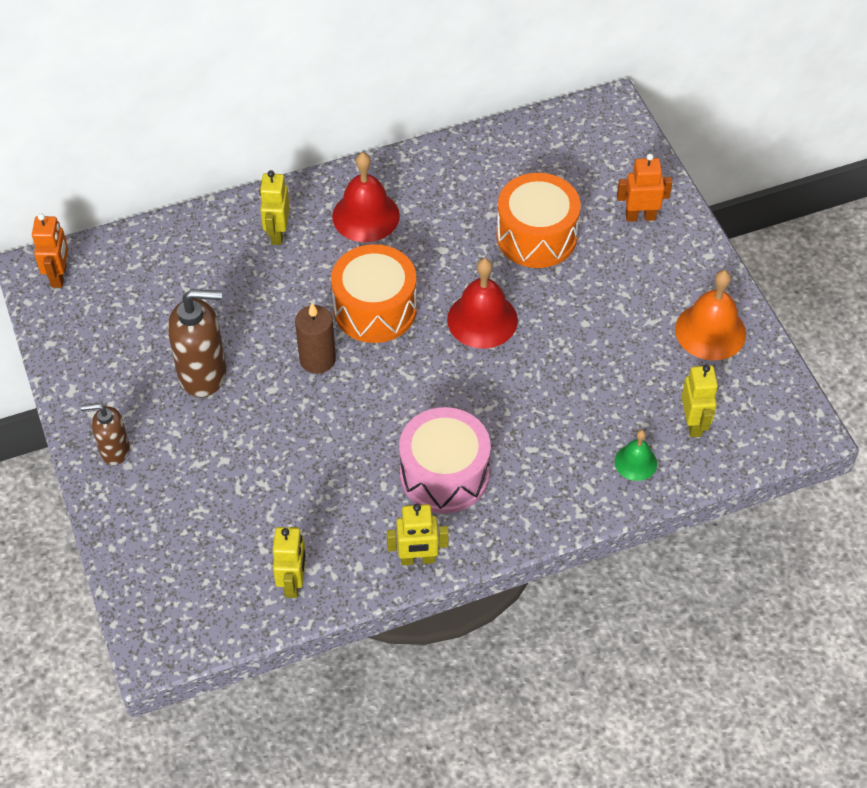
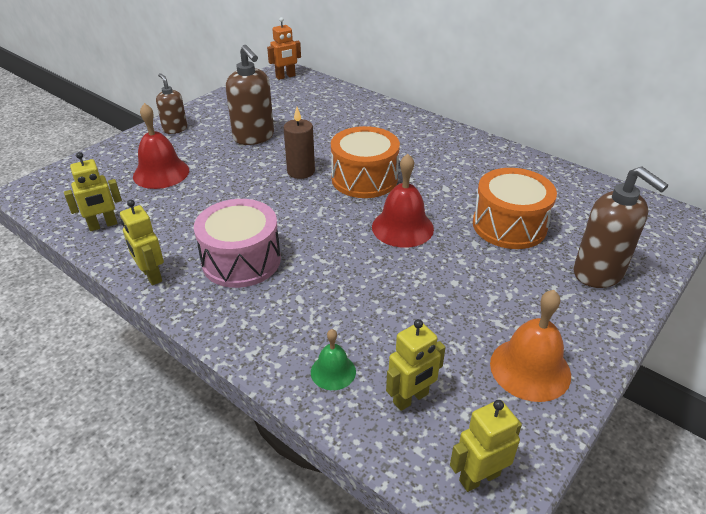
camera: 60 degrees right, 15 degrees down
yellow robot [259,170,290,245] -> yellow robot moved to [450,400,522,492]
red bell [332,152,400,242] -> red bell moved to [133,103,189,189]
orange robot [617,154,672,222] -> brown soap dispenser [574,166,668,288]

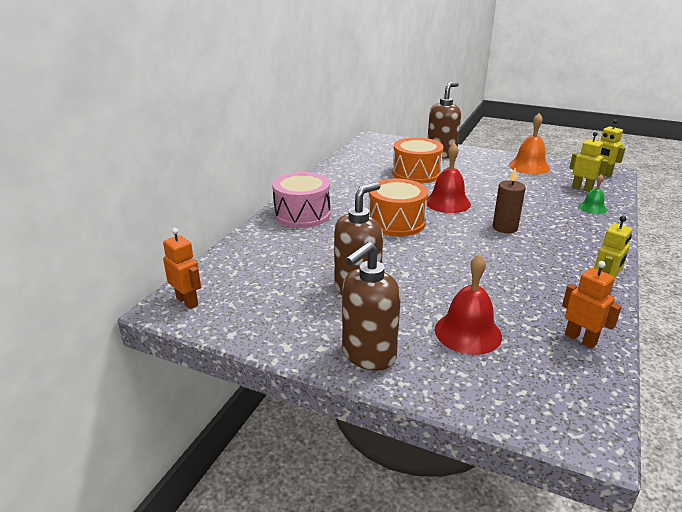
camera: 105 degrees left, 10 degrees down
yellow robot [64,152,122,231] -> orange robot [562,261,622,348]
brown soap dispenser [156,73,187,134] -> brown soap dispenser [342,242,401,371], size x1.68
pink drum [194,199,281,288] -> pink drum moved to [272,172,330,228]
brown candle [283,107,315,179] -> brown candle moved to [492,168,526,233]

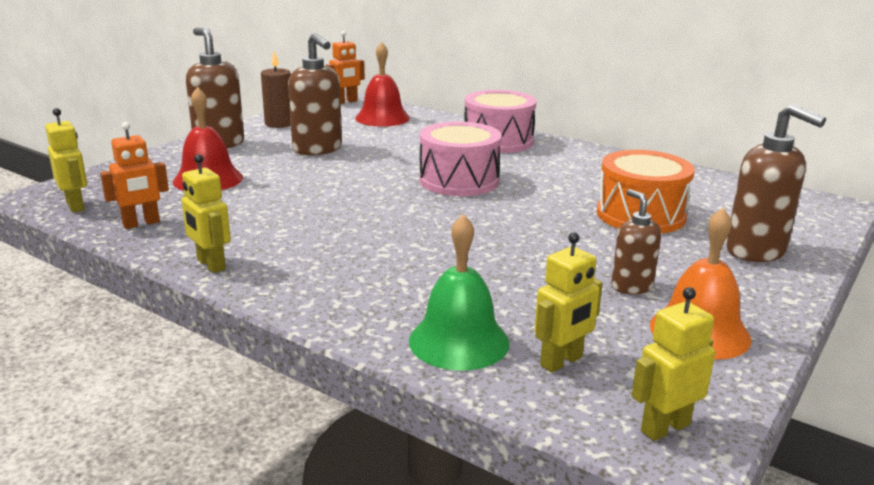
camera: 100 degrees right, 5 degrees down
orange drum [368,179,428,236] -> pink drum [419,122,502,196]
red bell [427,143,471,213] -> red bell moved to [355,42,410,127]
brown candle [492,168,526,233] -> brown candle moved to [261,51,291,128]
green bell [579,174,607,214] -> green bell [409,214,509,371], size x1.75
none -> yellow robot [45,108,87,213]
none -> brown soap dispenser [611,189,661,295]

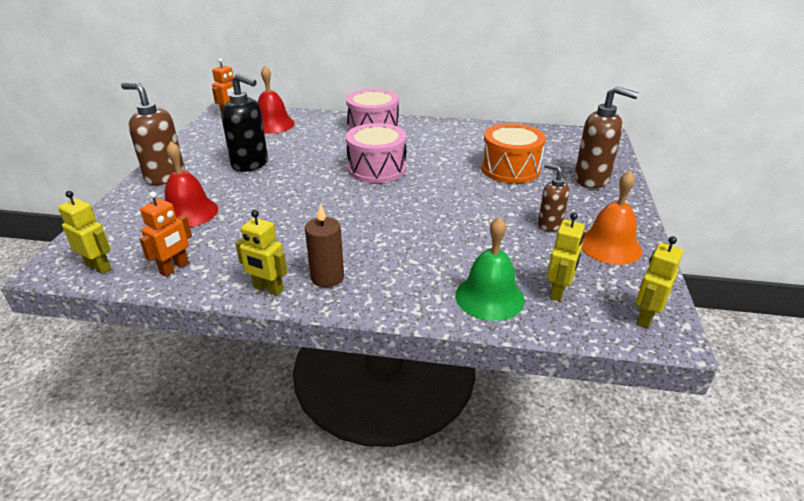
camera: 25 degrees left, 10 degrees up
brown candle [261,51,291,128] -> brown candle moved to [305,204,344,287]
brown soap dispenser [288,33,342,156] -> black soap dispenser [221,74,268,172]

